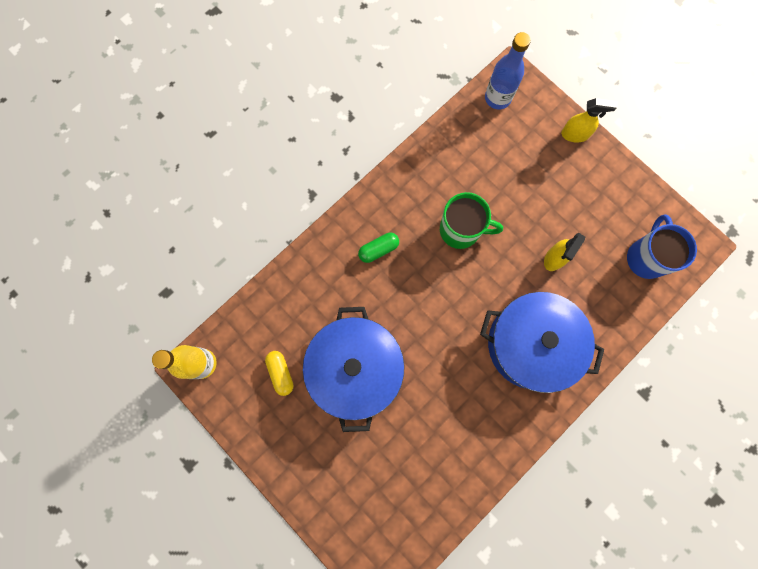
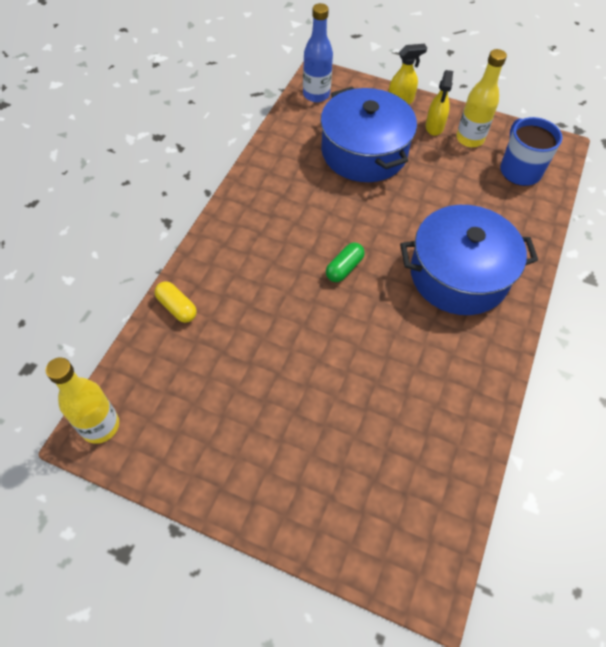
camera: 25 degrees left, 20 degrees down
yellow capsule [265,351,294,396] -> yellow capsule moved to [155,281,197,323]
blue pot [303,307,405,432] -> blue pot moved to [321,87,417,182]
green capsule [358,233,399,263] -> green capsule moved to [326,242,365,282]
green mug [440,192,503,249] -> none
yellow spray bottle [544,233,585,271] -> yellow spray bottle moved to [426,70,453,136]
none -> yellow bottle [456,49,507,147]

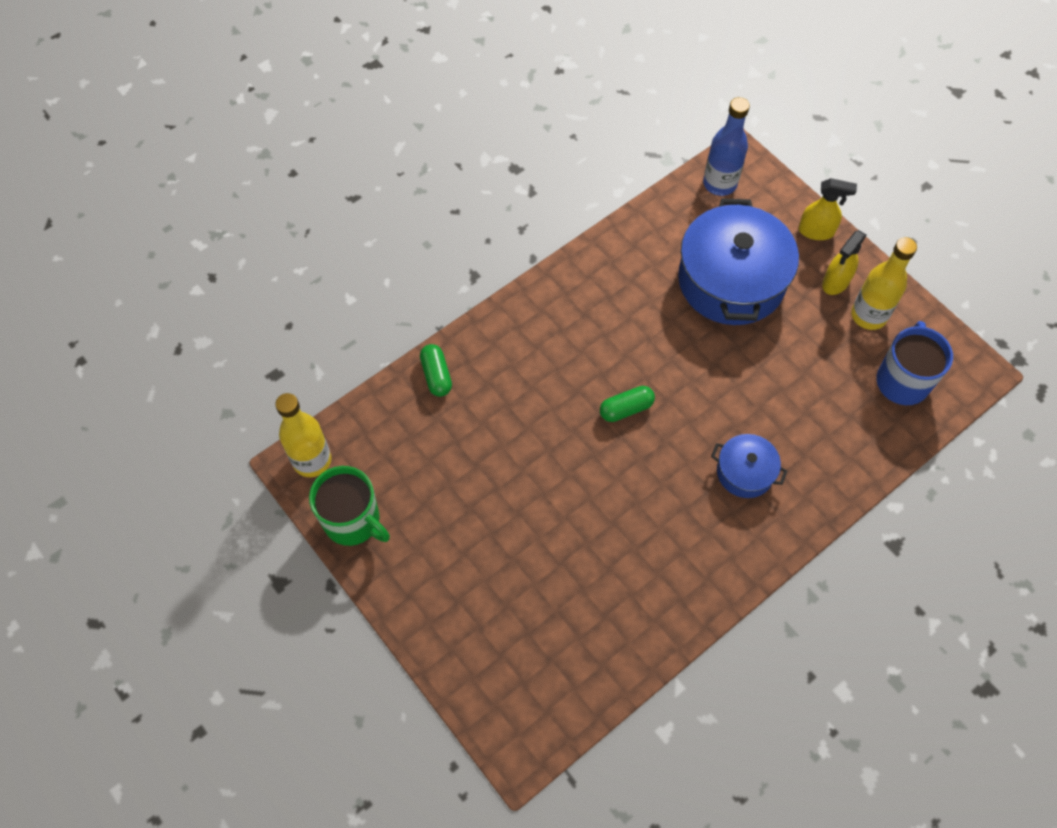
camera: 30 degrees right, 5 degrees up
yellow capsule [155,281,197,323] -> green capsule [420,344,452,397]
blue pot [400,205,538,315] -> blue pot [711,434,787,498], size x0.49
none -> green mug [309,466,390,546]

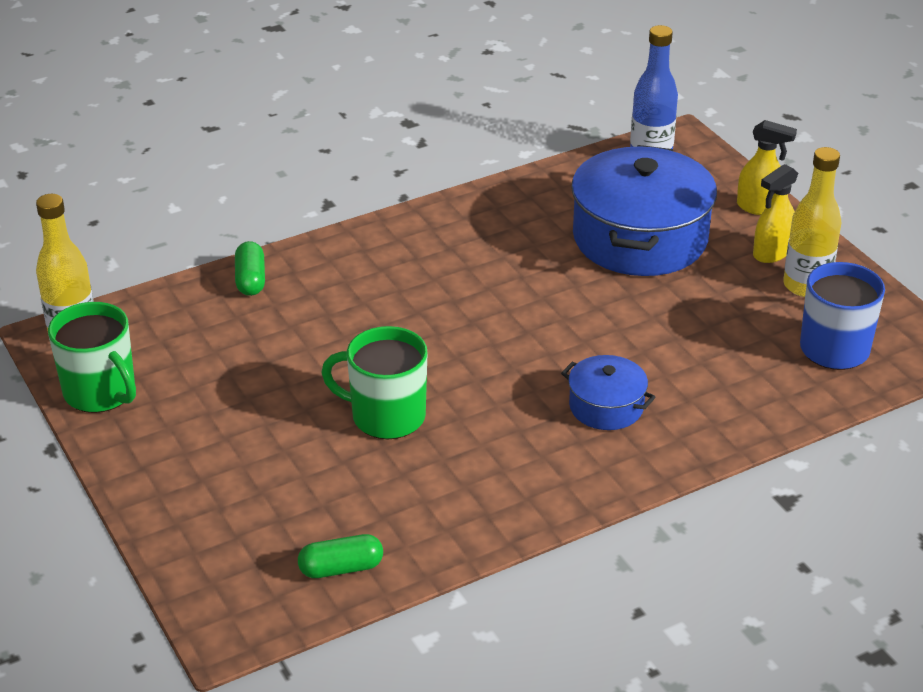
camera: 10 degrees right, 25 degrees down
green capsule [600,386,655,422] -> green capsule moved to [298,534,383,578]
none -> green mug [321,326,428,439]

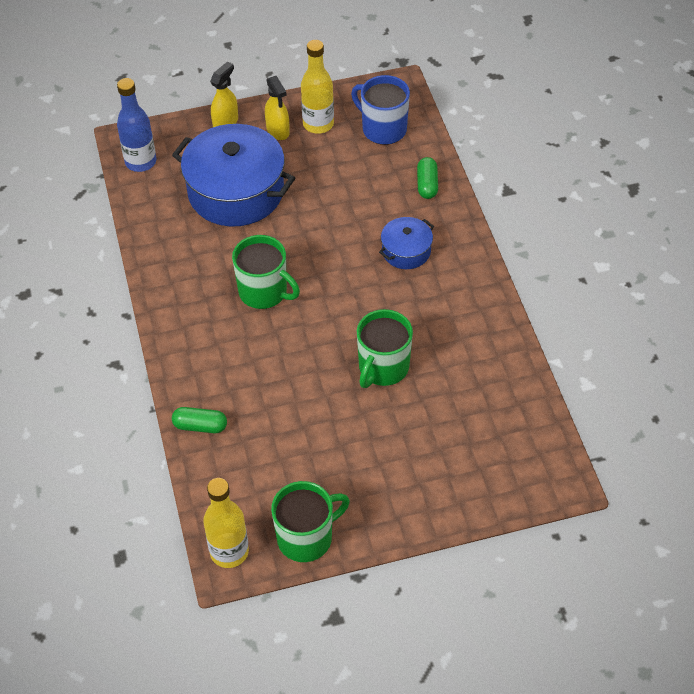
camera: 75 degrees left, 15 degrees up
green capsule [298,534,383,578] -> green capsule moved to [417,157,438,199]
none -> green mug [232,235,300,309]

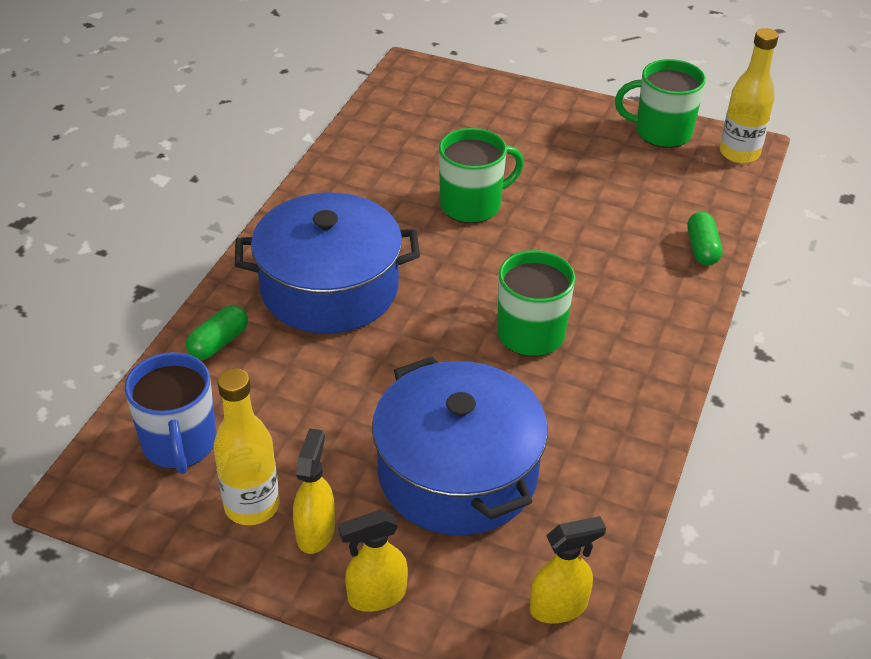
camera: 145 degrees left, 10 degrees down
blue bottle [117,78,156,172] -> yellow spray bottle [530,516,606,624]
green capsule [172,407,227,433] -> green capsule turned 45 degrees clockwise [687,212,722,265]
blue pot [379,217,434,269] -> blue pot [235,192,420,333], size x2.04

